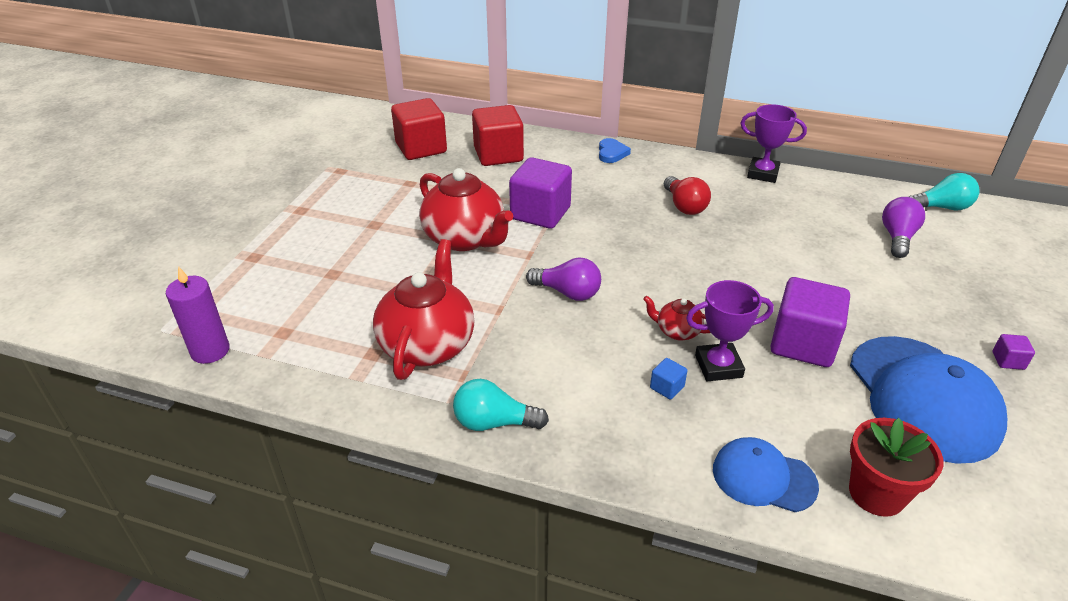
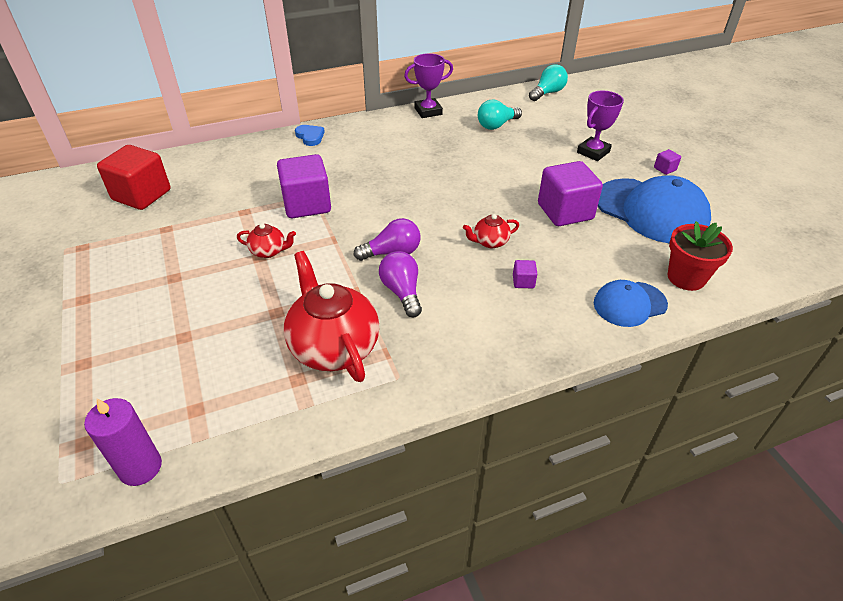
camera: 40 degrees left, 5 degrees up
red teapot [419,168,513,251] -> red teapot [237,223,296,258], size x0.47
turquoise light bulb [453,379,549,431] -> turquoise light bulb moved to [478,99,522,130]
red cube [472,105,524,166] -> none
blue cube [650,358,687,399] -> purple cube [513,260,537,288]
red light bulb [664,176,711,215] -> none
purple trophy [686,280,774,381] -> purple trophy moved to [577,91,624,161]
purple light bulb [882,197,925,258] -> purple light bulb moved to [379,251,422,317]

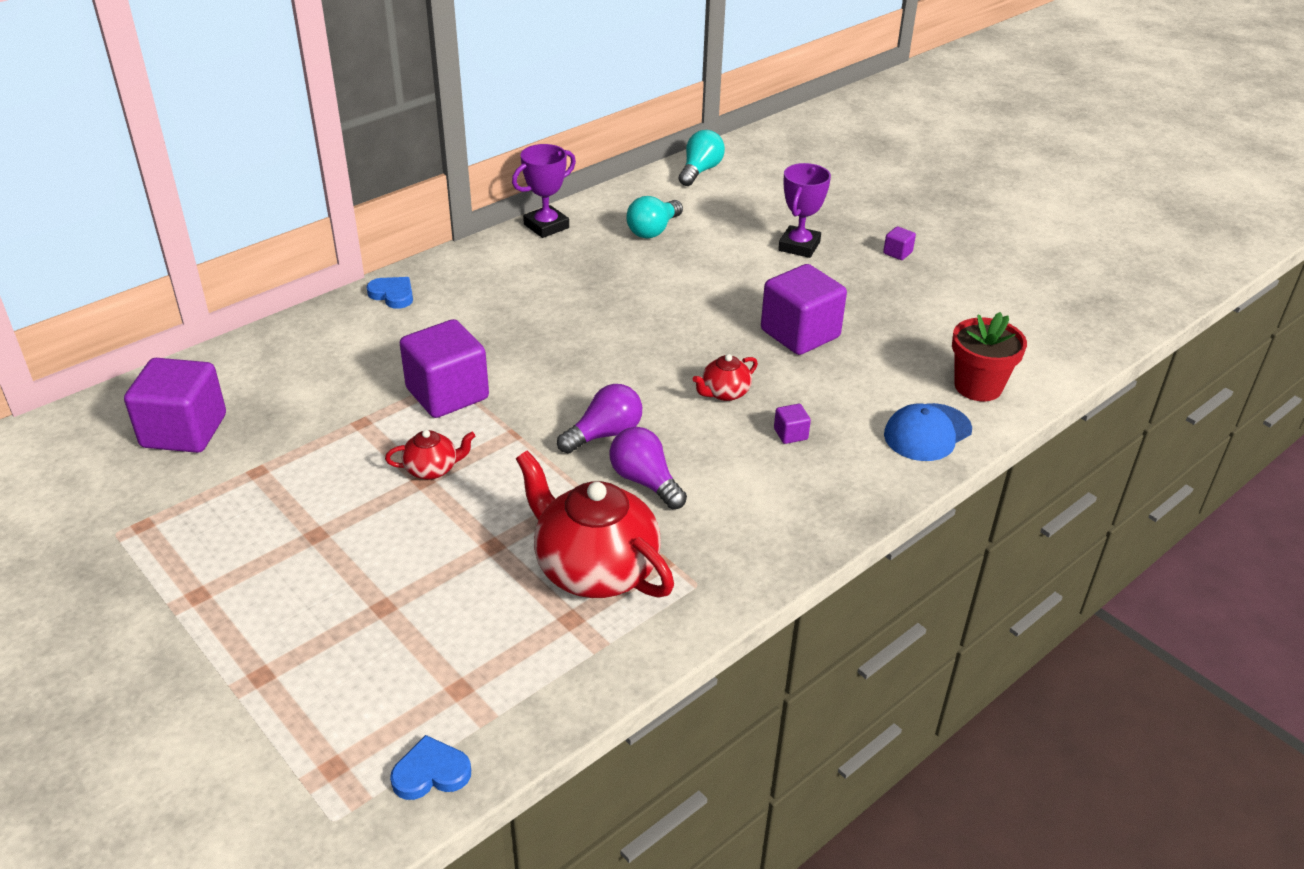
camera: 20 degrees left, 5 degrees down
purple candle [84,398,162,486] -> blue heart [390,735,471,800]
red cube [97,145,170,210] -> purple cube [124,358,226,453]
blue cap [598,175,711,244] -> none

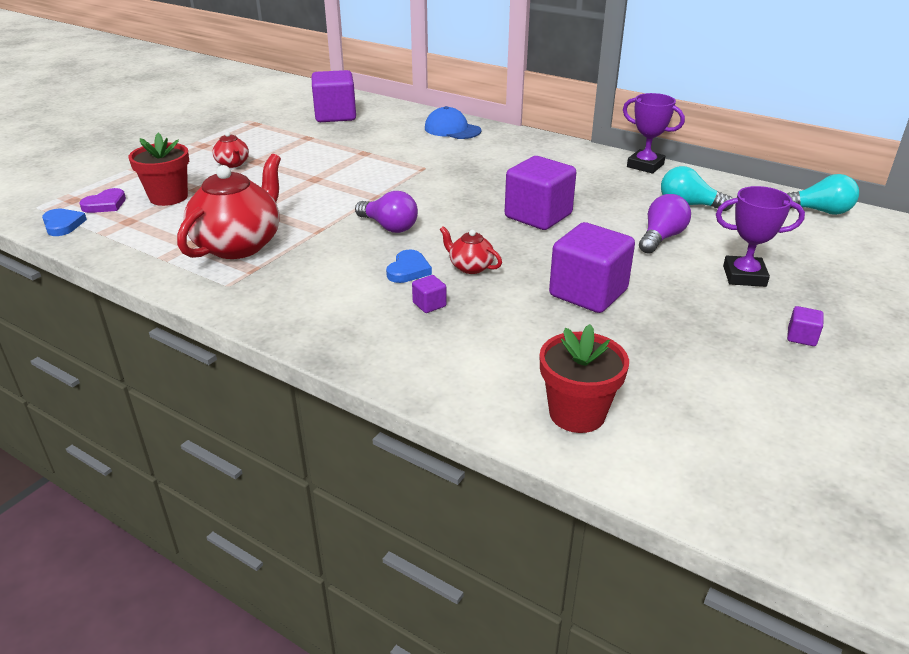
camera: 75 degrees right, 5 degrees down
blue heart [366,277,413,309] -> blue heart moved to [386,249,432,283]
red teapot [385,430,475,480] -> red teapot moved to [212,132,249,168]
purple cube [400,319,489,418] -> purple cube moved to [505,156,576,230]
purple light bulb [609,427,687,509] -> purple light bulb moved to [639,194,691,254]
blue cap [884,403,972,461] -> blue cap moved to [425,106,481,139]
none -> purple heart [79,188,126,213]
none -> red flower pot [128,133,189,206]

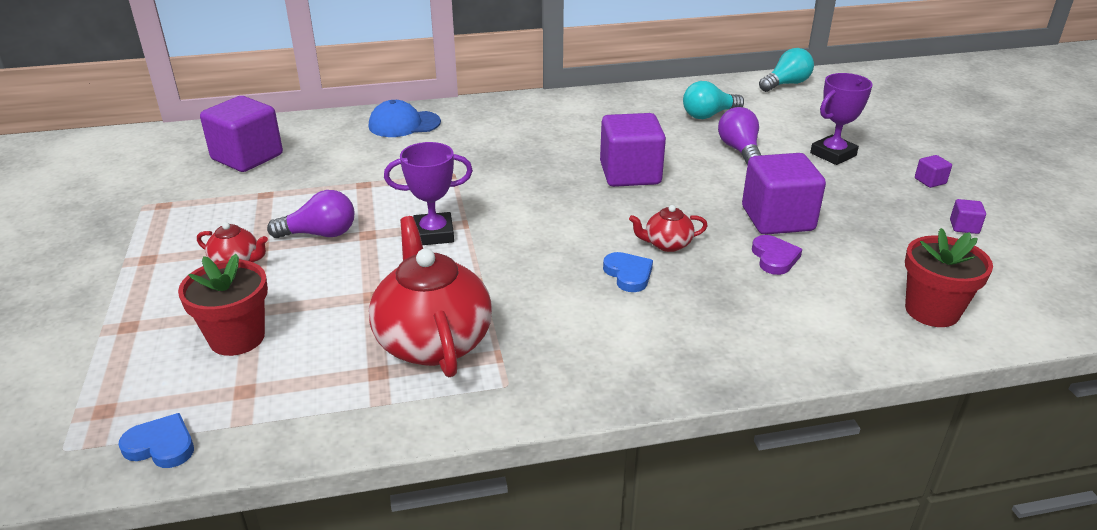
camera: 45 degrees left, 0 degrees up
purple heart [79,188,126,213] -> purple heart moved to [752,235,802,275]
purple light bulb [355,191,418,233] -> purple light bulb moved to [267,190,355,238]
purple cube [412,275,447,313] -> purple cube moved to [950,199,986,234]
purple trophy [623,93,685,174] -> purple trophy moved to [384,142,473,245]

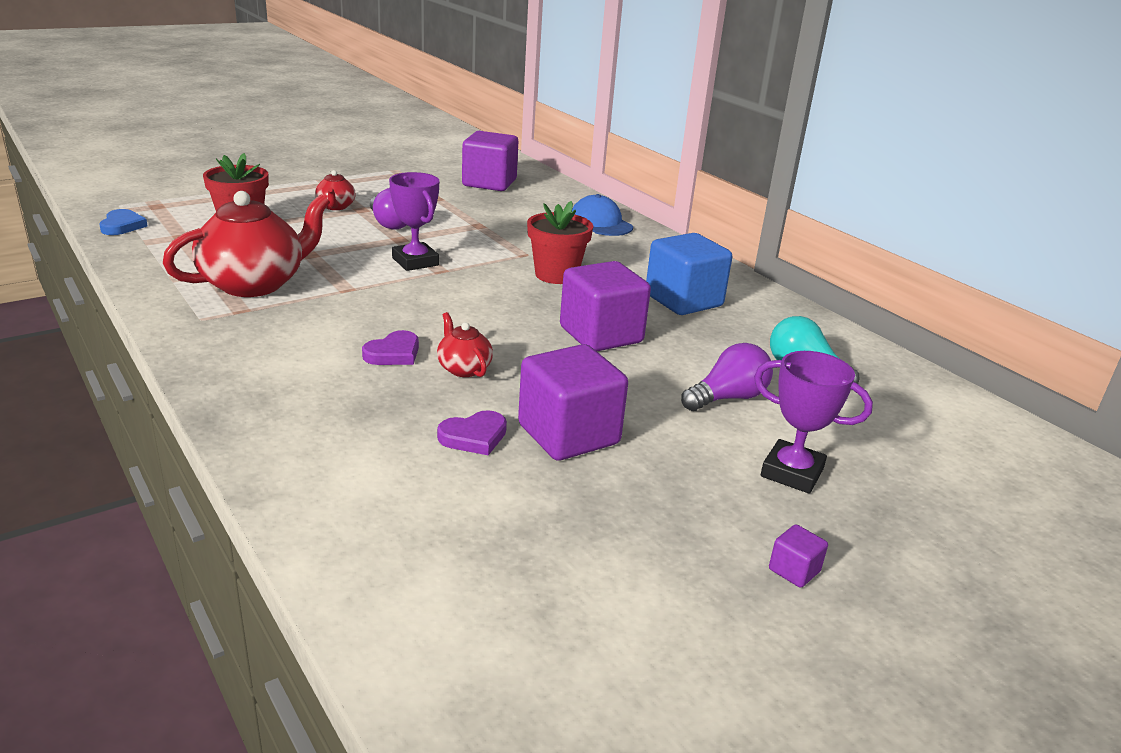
camera: 65 degrees right, 5 degrees down
blue heart [603,252,653,292] -> purple heart [362,330,419,365]
turquoise light bulb [759,48,814,92] -> none
red flower pot [905,228,993,327] -> red flower pot moved to [527,201,593,284]
purple cube [950,199,986,234] -> none
none -> blue cube [646,233,732,315]

